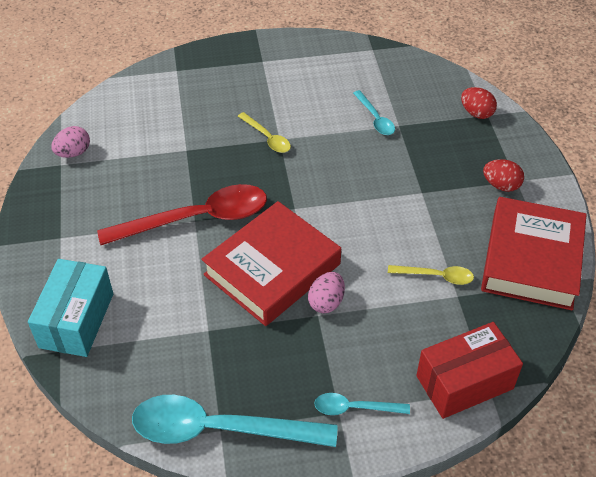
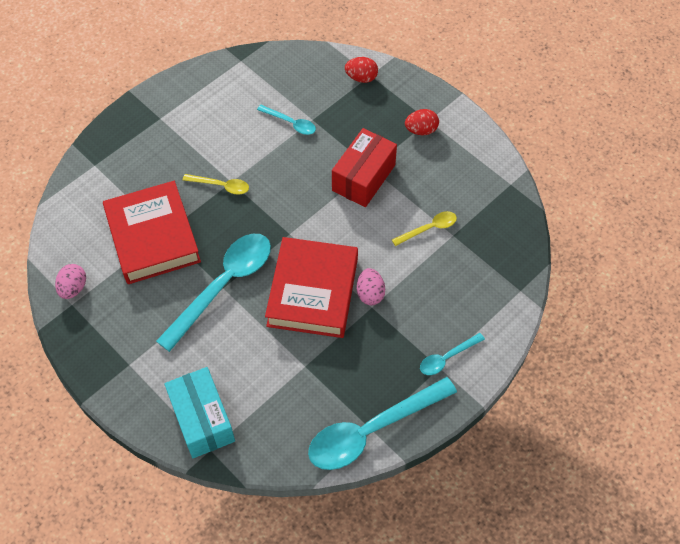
camera: 35 degrees left, 10 degrees up
red spoon [97,184,267,245] -> turquoise spoon [156,234,271,352]
red box [416,322,523,419] -> red box moved to [332,128,397,207]
red book [481,197,587,310] -> red book moved to [103,181,201,284]

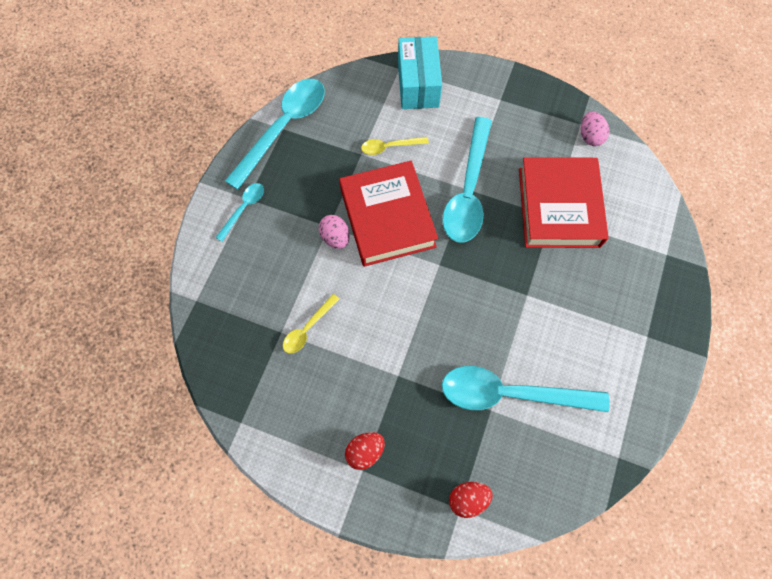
camera: 155 degrees right, 10 degrees up
red book [103,181,201,284] -> red book turned 45 degrees clockwise [519,157,609,248]
turquoise box [164,367,235,458] -> turquoise box turned 45 degrees clockwise [398,36,442,109]
yellow spoon [183,174,249,195] -> yellow spoon moved to [361,137,429,155]
turquoise spoon [257,105,316,135] -> turquoise spoon [442,366,610,412], size x2.10
red box [332,128,397,207] -> none

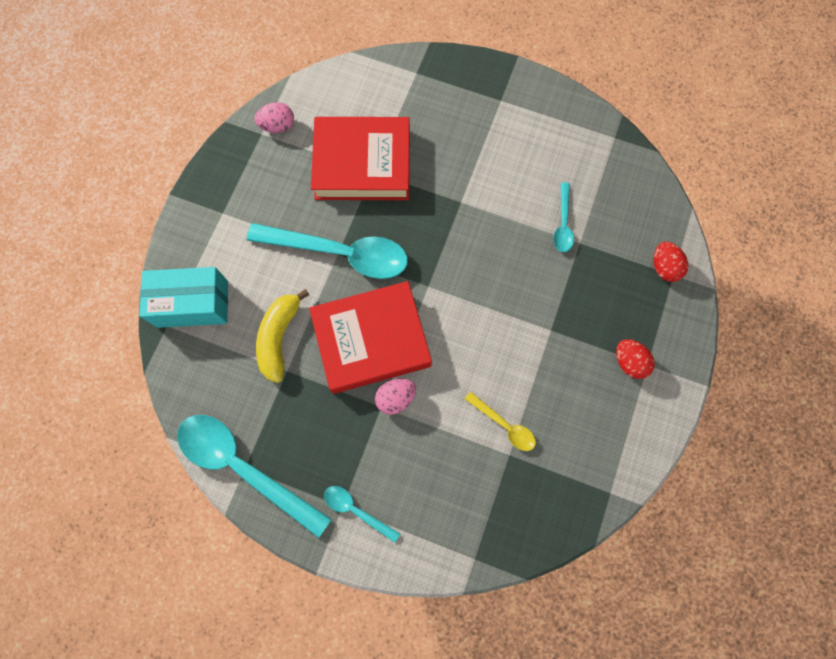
camera: 90 degrees left, 5 degrees up
yellow spoon [361,137,429,155] -> yellow banana [256,289,309,383]
turquoise spoon [442,366,610,412] -> turquoise spoon [553,182,574,252], size x0.48

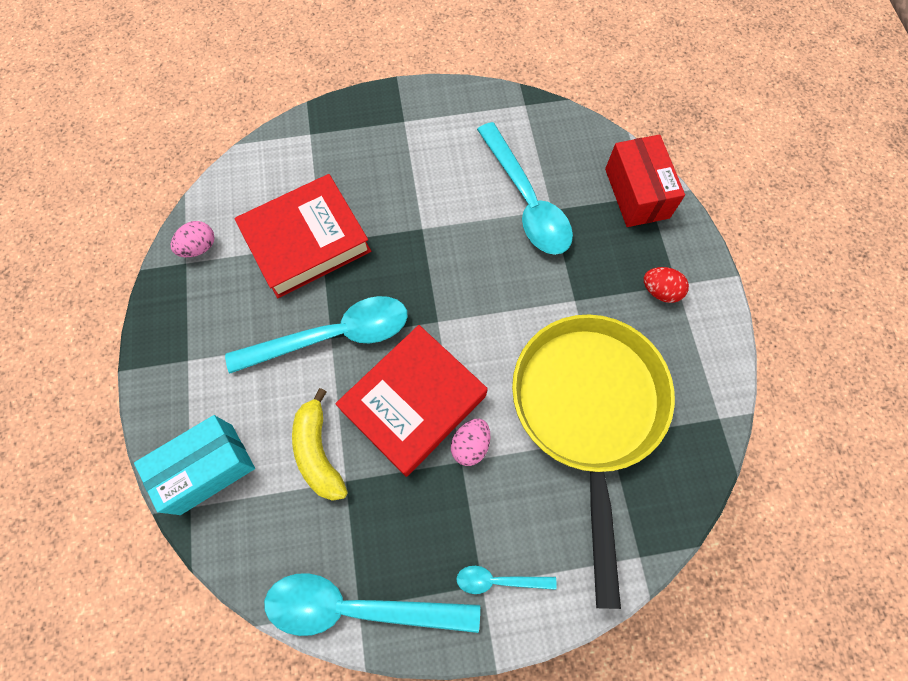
camera: 30 degrees left, 5 degrees down
yellow spoon [465,392,536,451] -> yellow pan [512,314,675,609]
turquoise spoon [553,182,574,252] -> turquoise spoon [477,122,573,255], size x2.10
red egg [654,242,688,282] -> red box [605,135,685,227]

